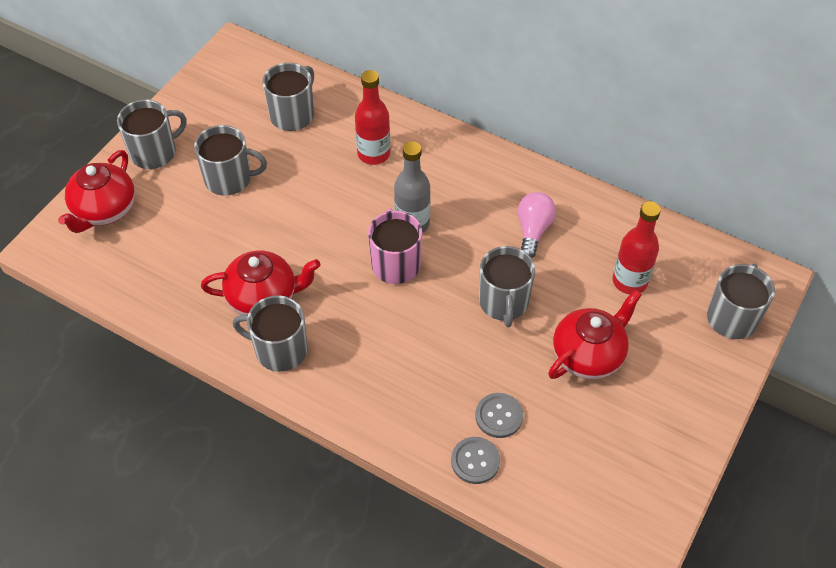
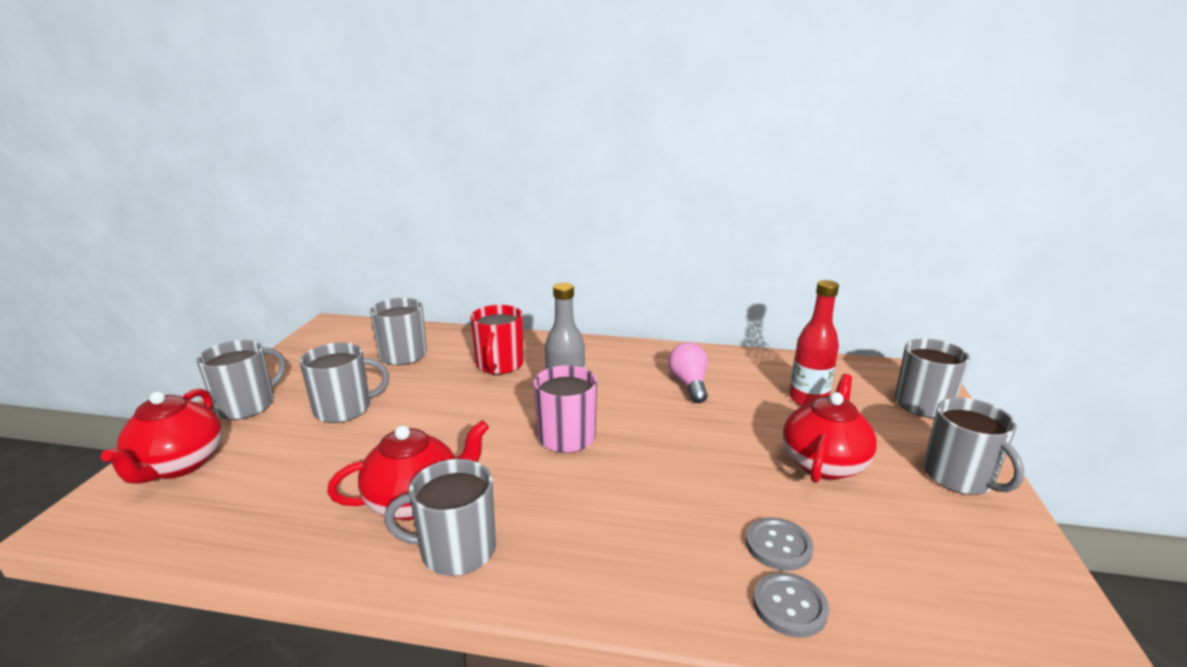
camera: 20 degrees left, 30 degrees down
red bottle [355,70,390,165] -> red mug [470,305,524,374]
grey mug [479,246,535,327] -> grey mug moved to [923,398,1024,495]

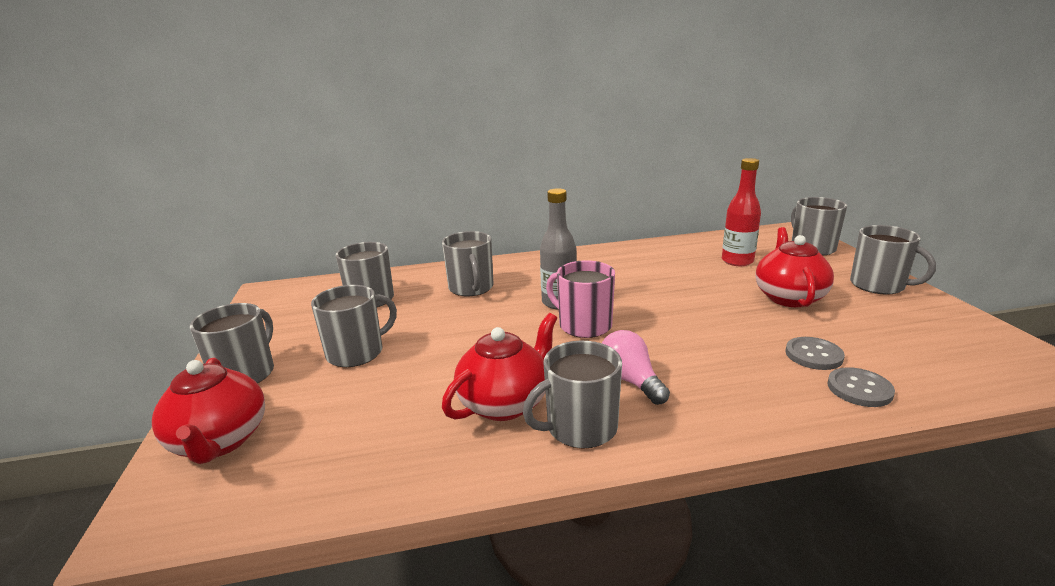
camera: 20 degrees left, 0 degrees up
red mug [470,305,524,374] -> grey mug [442,231,493,296]
pink light bulb [668,343,708,403] -> pink light bulb moved to [602,330,670,405]

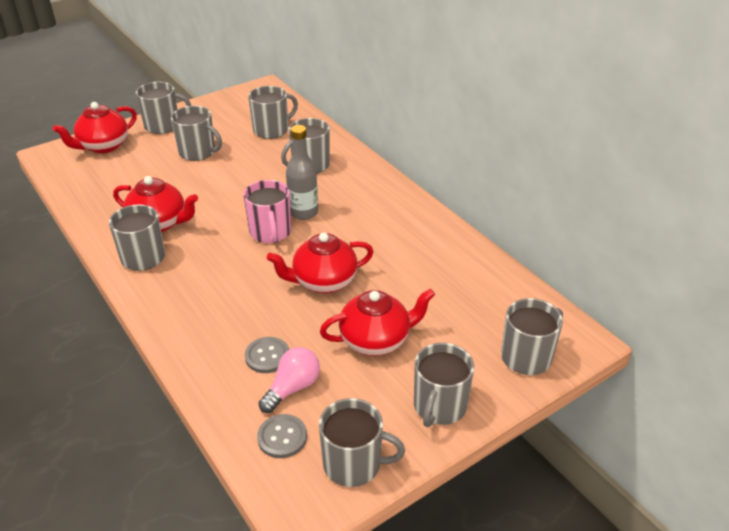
camera: 65 degrees right, 15 degrees up
pink mug [546,260,615,338] -> pink mug turned 150 degrees clockwise [243,180,291,243]
pink light bulb [602,330,670,405] -> pink light bulb moved to [259,347,320,413]
red bottle [722,158,761,266] -> none
grey button [827,367,895,407] -> grey button moved to [257,414,307,458]
none -> red teapot [267,232,374,293]
none -> grey mug [319,398,405,487]

